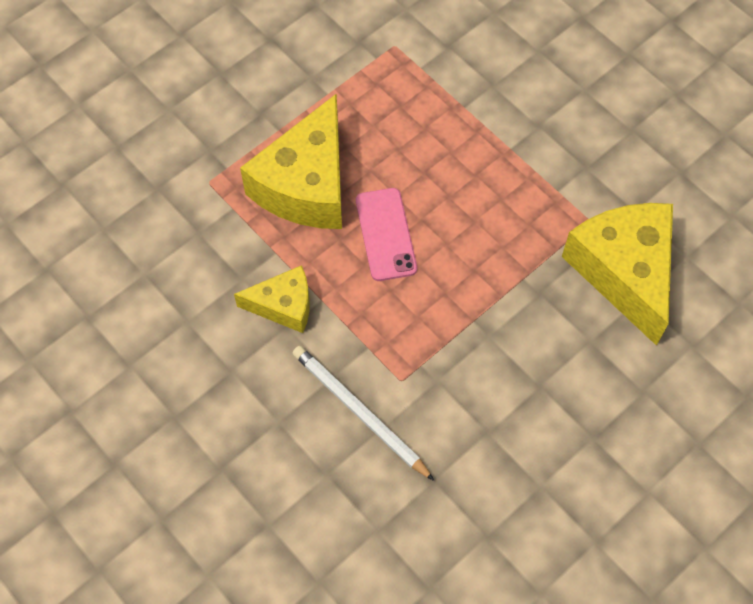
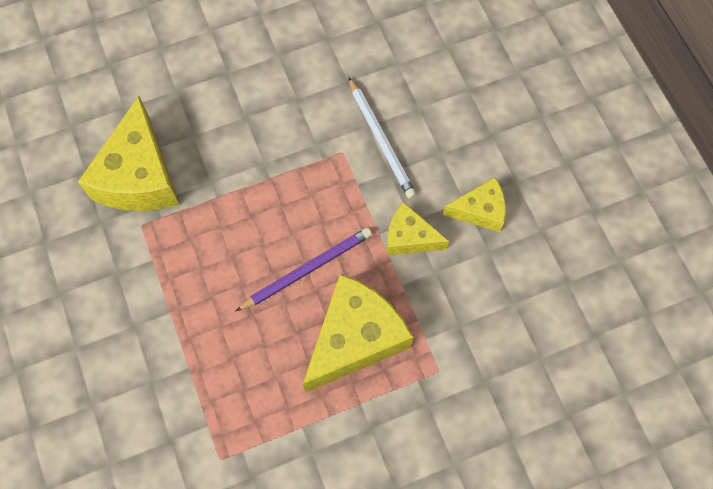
camera: 160 degrees left, 5 degrees up
pink phone [356,188,417,281] -> purple pencil [236,228,372,311]
none -> yellow cheese [443,177,506,232]

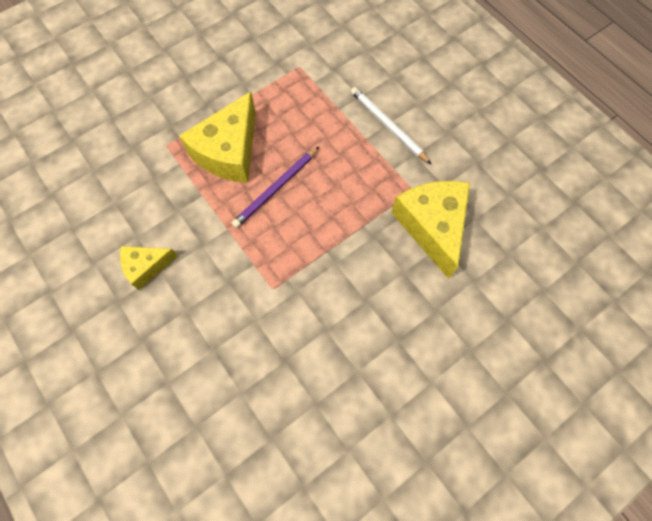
camera: 165 degrees right, 0 degrees up
white pencil [348,77,416,199] -> white pencil moved to [351,87,431,164]
yellow cheese [387,202,449,255] -> none

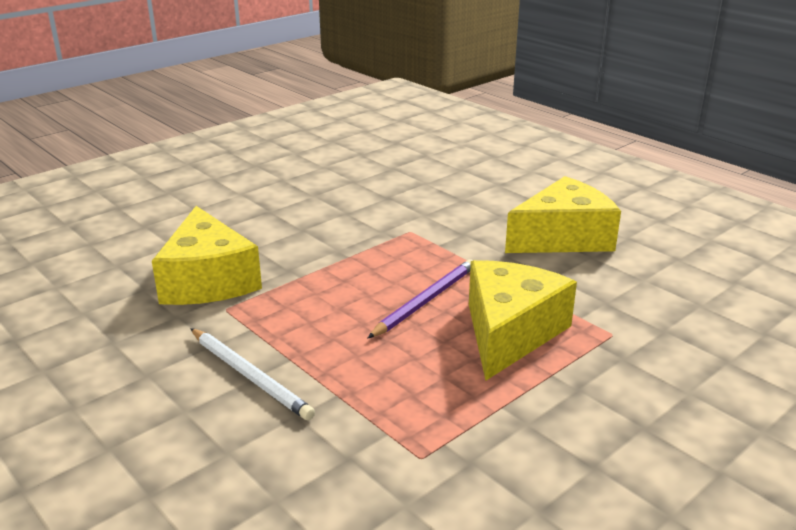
camera: 175 degrees right, 40 degrees down
yellow cheese [120,246,178,290] -> yellow cheese [505,176,621,253], size x1.81

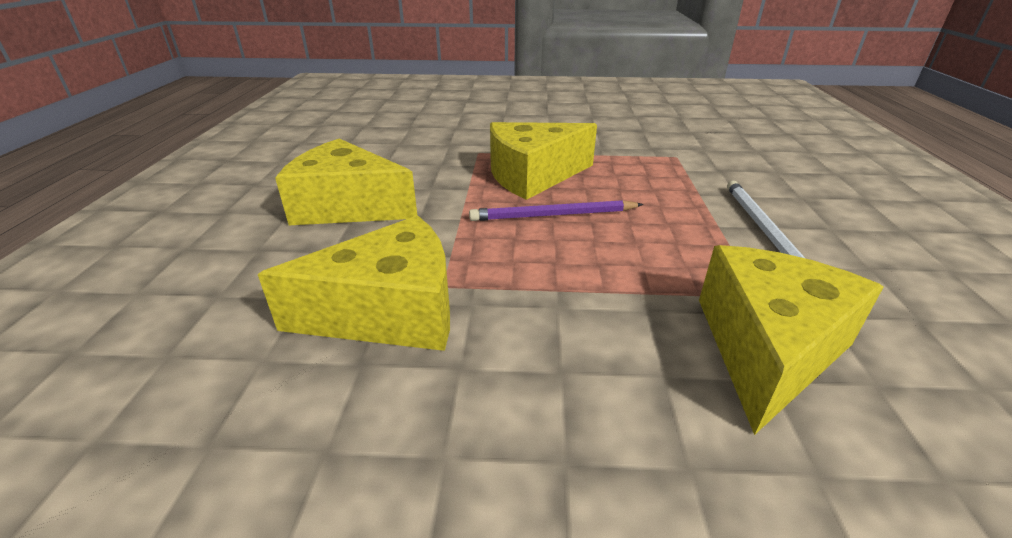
camera: 135 degrees left, 5 degrees up
none -> yellow cheese [257,216,450,351]

